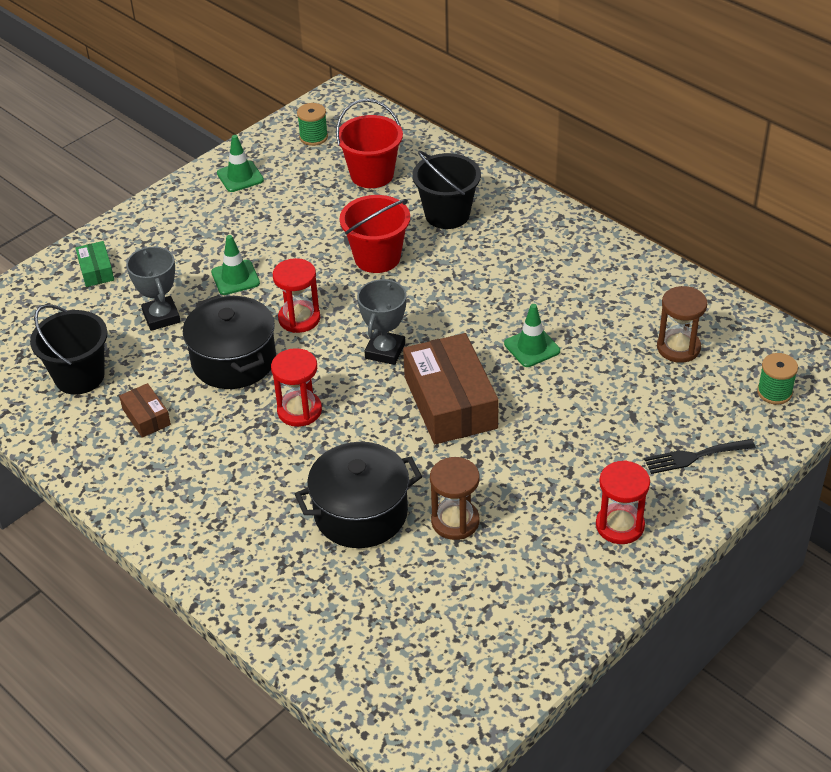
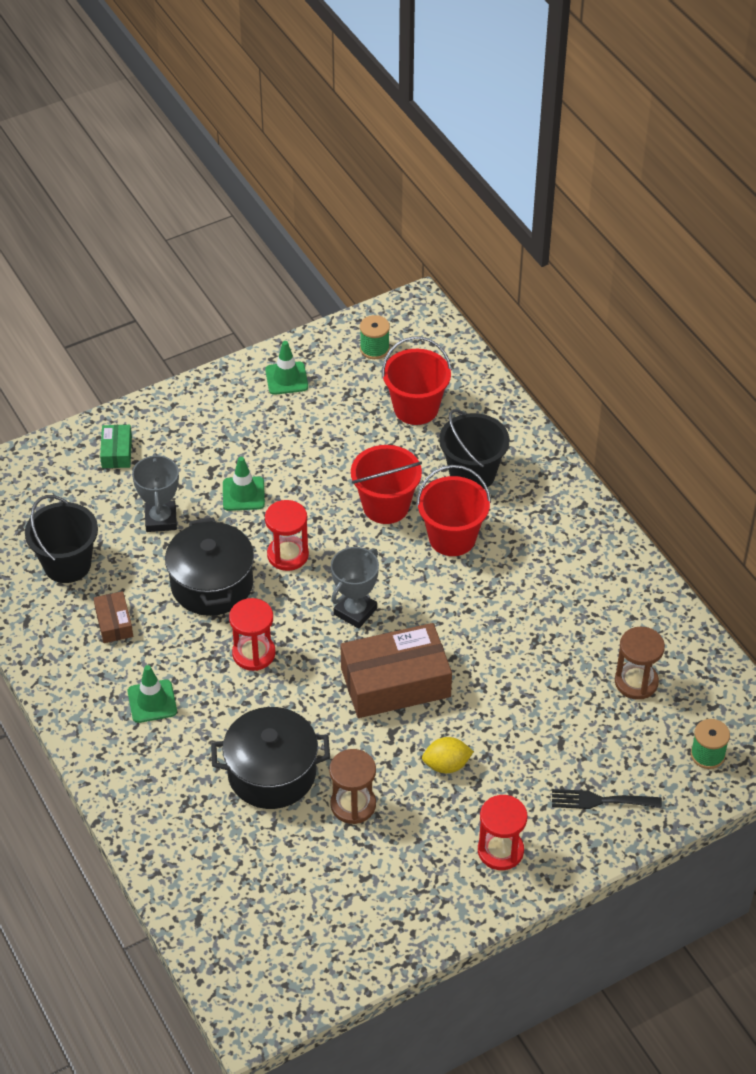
camera: 15 degrees right, 5 degrees up
brown box [403,333,499,444] -> brown box turned 75 degrees clockwise [341,623,452,718]
green traffic cone [504,304,560,367] -> green traffic cone moved to [128,665,177,723]
none -> red bucket [416,465,491,556]
none -> yellow lemon [422,737,474,773]

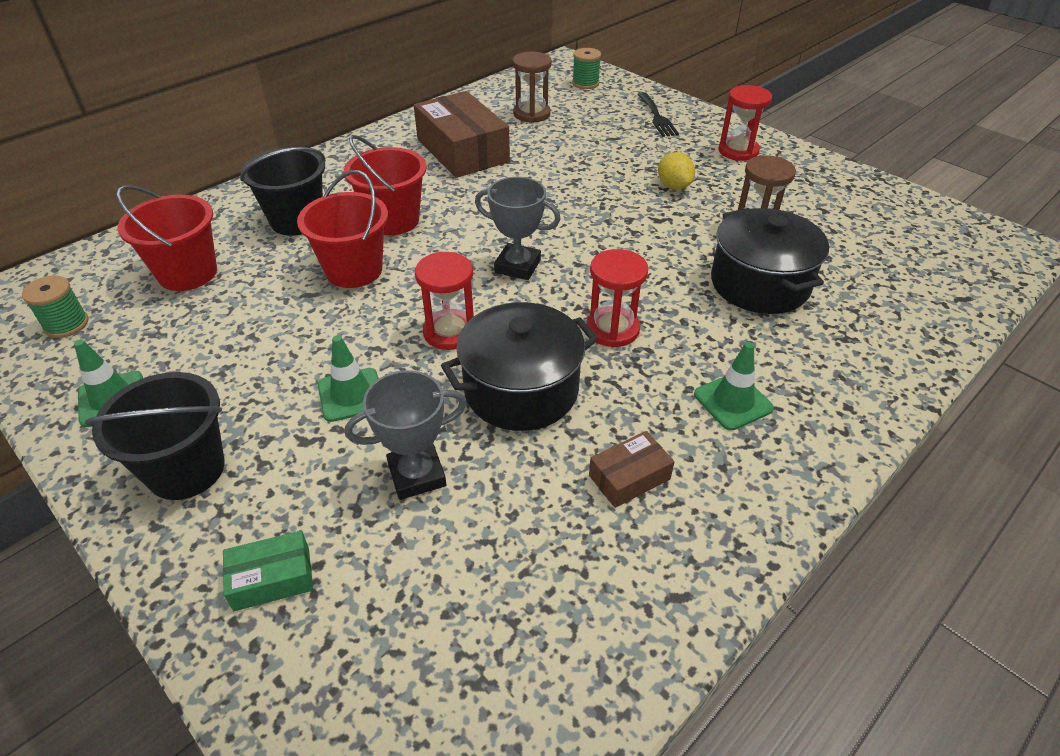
camera: 105 degrees left, 5 degrees down
black bucket [25,495,98,583] -> black bucket moved to [85,372,225,500]
brown box [341,623,452,718] -> brown box moved to [414,91,510,178]

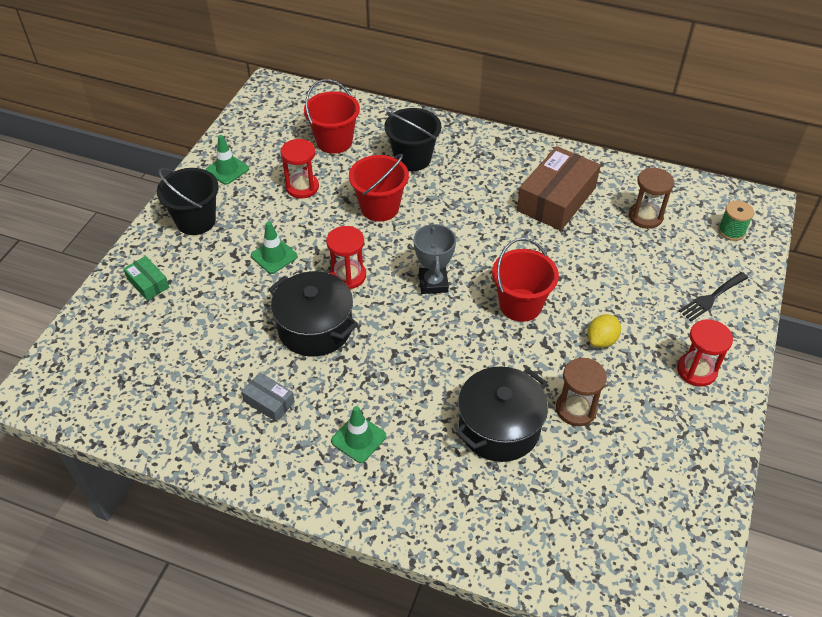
camera: 65 degrees right, 5 degrees up
green spool [22,275,88,338] -> none
red bucket [344,135,427,235] -> red bucket moved to [492,238,559,322]
grey trophy [345,370,467,500] -> none
red hourglass [586,249,649,347] -> red hourglass moved to [281,139,319,198]
brown box [589,431,675,508] -> grey box [241,372,295,422]

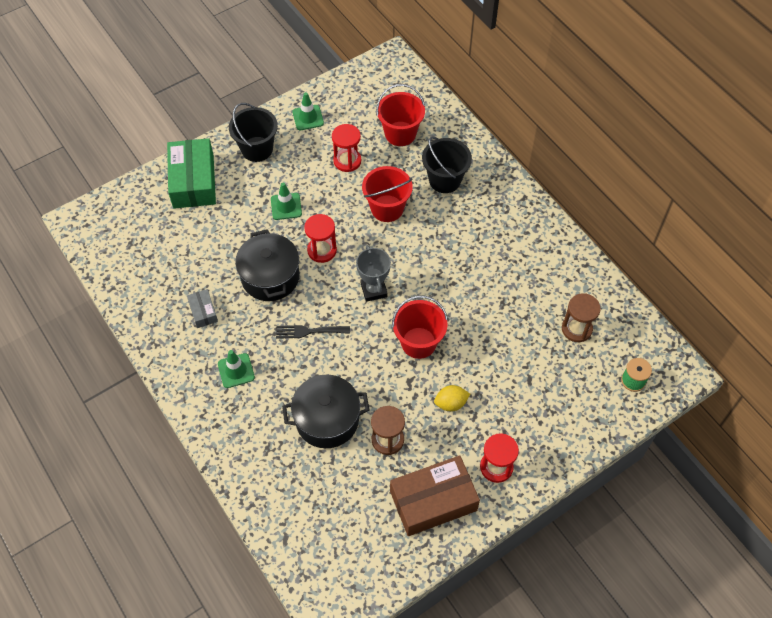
camera: 35 degrees right, 10 degrees up
green box [123,256,169,301] -> green box [167,138,216,209], size x2.10
grey trophy [414,222,456,294] -> grey trophy turned 45 degrees counterclockwise [356,245,391,302]
brown box [517,146,601,231] -> brown box moved to [390,455,480,536]
black fork [679,272,748,321] -> black fork moved to [276,325,350,339]

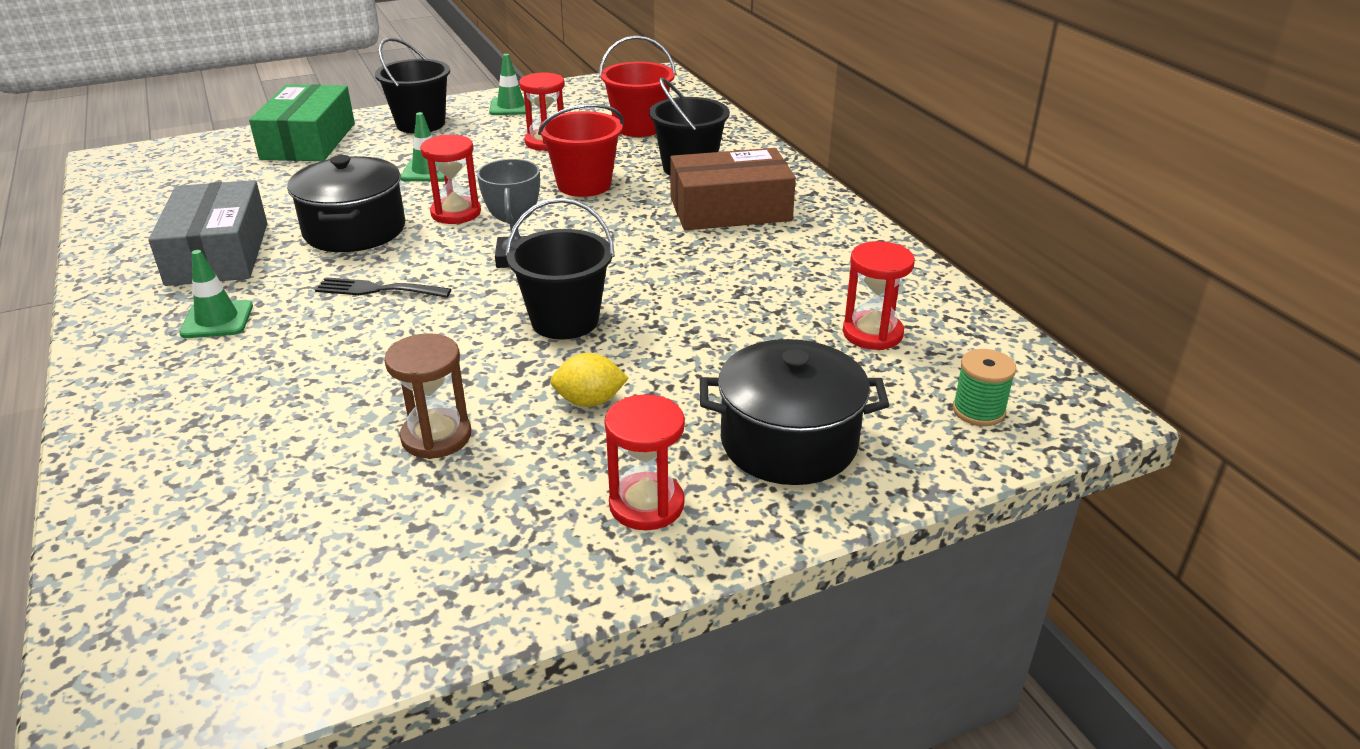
camera: 10 degrees right, 25 degrees down
grey box [187,289,218,328] -> grey box [148,180,267,286], size x2.10
black pot [282,375,369,448] -> black pot moved to [700,339,889,485]
brown box [390,455,480,536] -> brown box moved to [670,148,796,230]
red bucket [392,296,448,359] -> black bucket [505,198,615,340]
brown hourglass [562,293,601,342] -> red hourglass [843,241,915,350]

